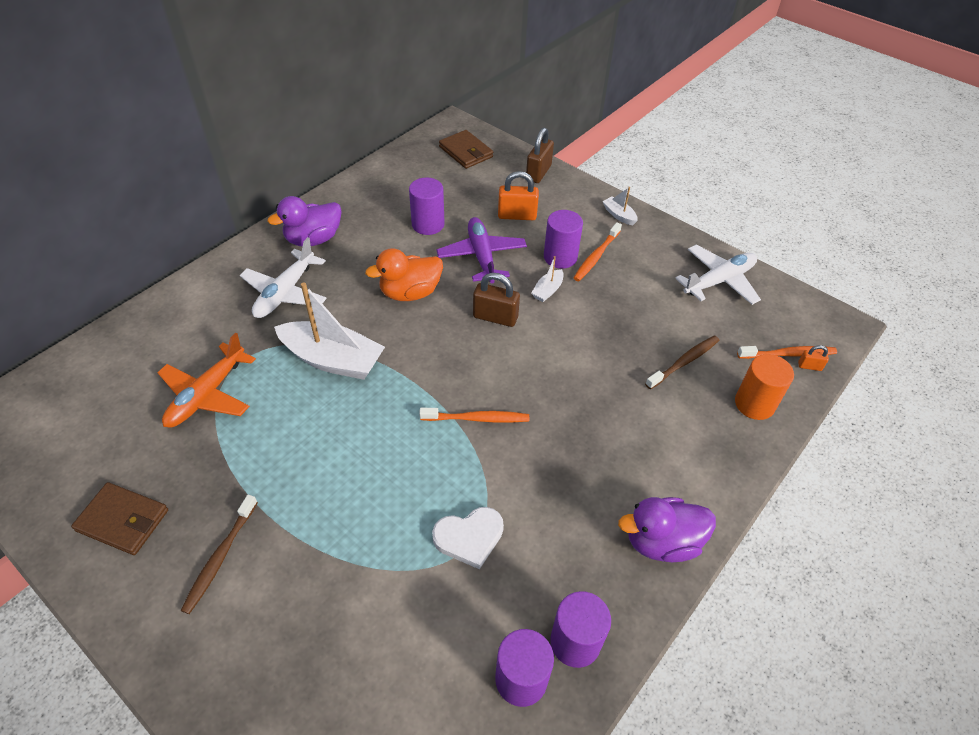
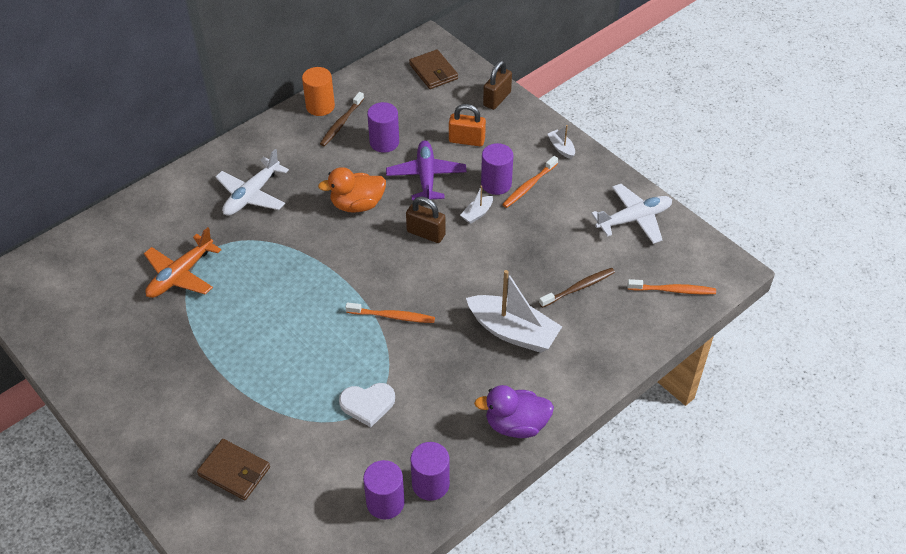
camera: 10 degrees right, 0 degrees up
brown wallet [71,482,168,555] -> brown wallet moved to [197,439,270,500]
brown toothbrush [180,495,258,614] -> brown toothbrush moved to [320,92,364,146]
purple duck [268,196,342,247] -> none
white boat [274,282,385,380] -> white boat moved to [466,270,562,353]
orange cylinder [735,354,794,420] -> orange cylinder moved to [302,67,335,116]
orange padlock [798,345,829,371] -> none

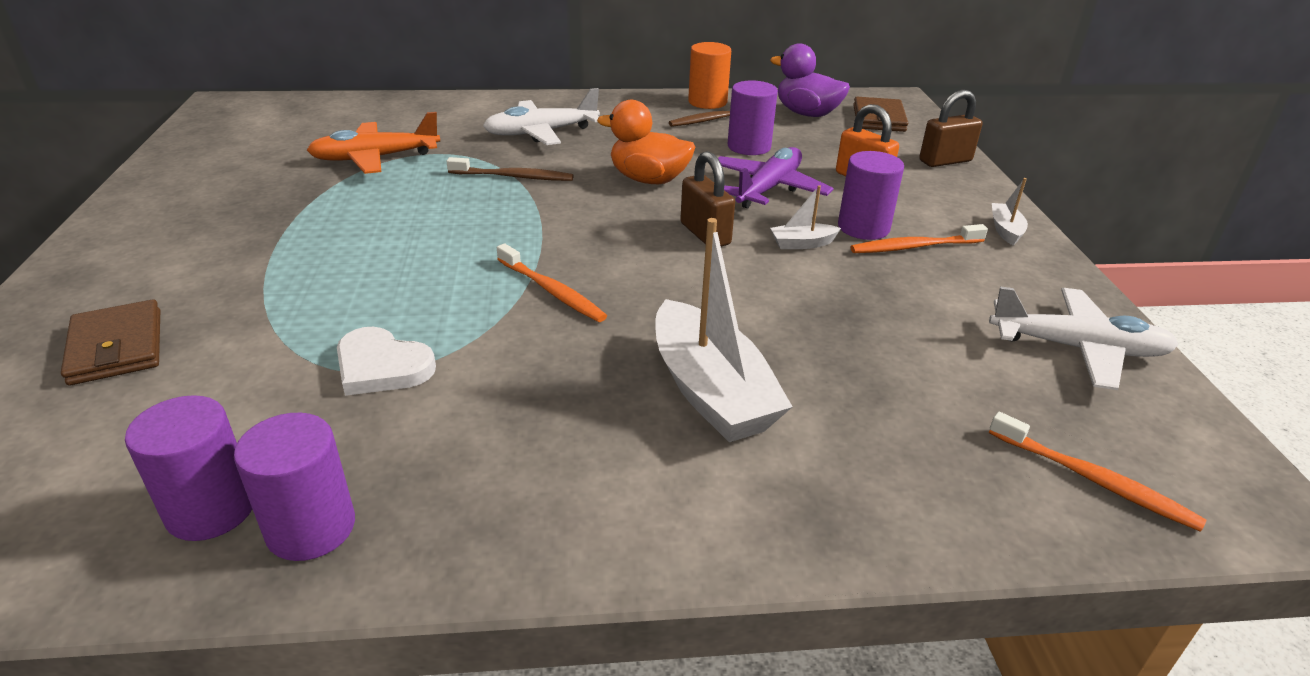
camera: 35 degrees right, 15 degrees down
purple duck [474,385,554,438] -> purple duck moved to [770,43,850,117]
brown toothbrush [539,268,615,308] -> brown toothbrush moved to [446,157,574,181]

